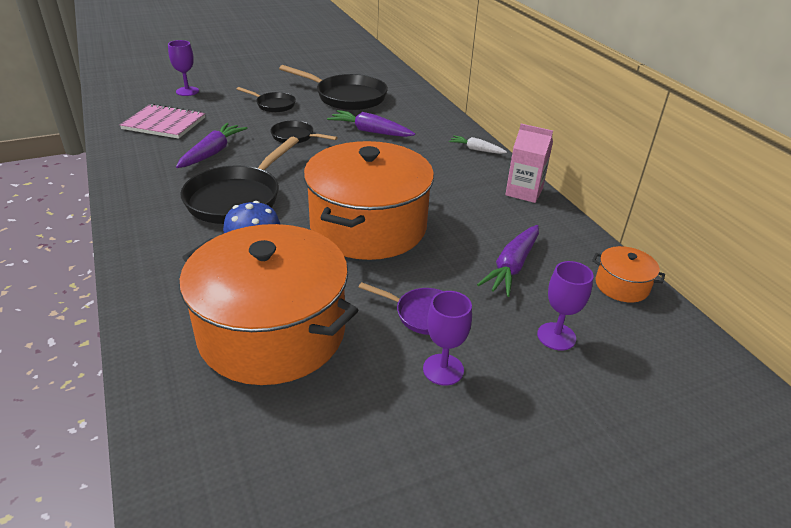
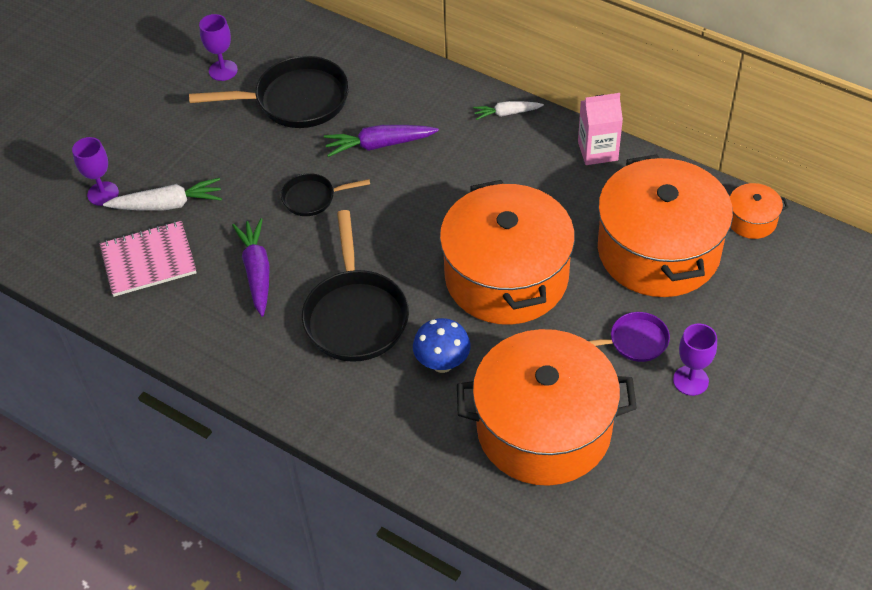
camera: 30 degrees left, 15 degrees up
black pan [237,87,296,113] -> none
purple carrot [477,225,539,297] -> orange pot [598,154,733,297]
purple goblet [537,261,594,351] -> purple goblet moved to [199,14,238,81]
none -> white carrot [103,178,222,211]

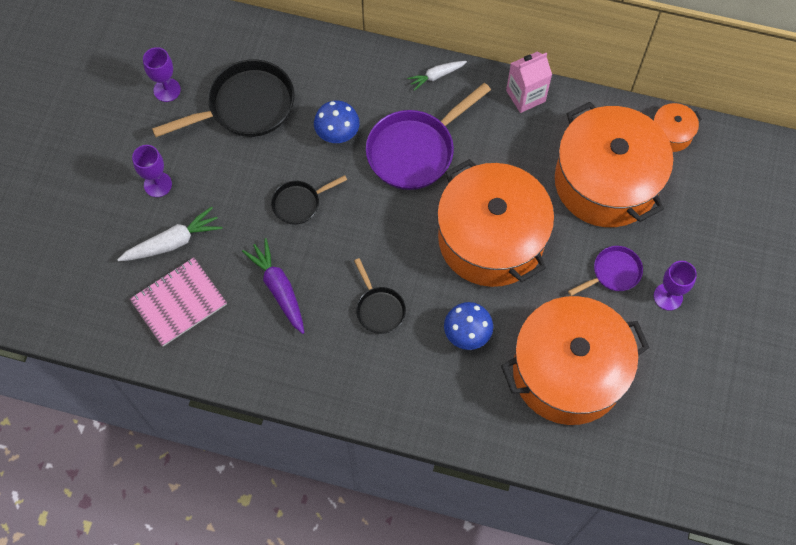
camera: 20 degrees left, 15 degrees up
purple goblet [72,137,119,206] -> purple goblet moved to [132,145,172,197]
black pan [302,210,409,362] -> black pan [354,258,406,334], size x0.54
purple carrot [324,125,439,157] -> blue mushroom [314,101,360,143]
none -> purple pan [366,83,491,190]

